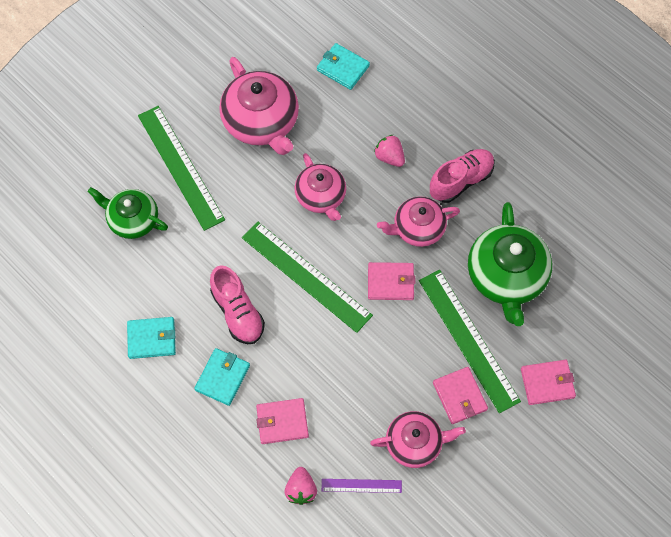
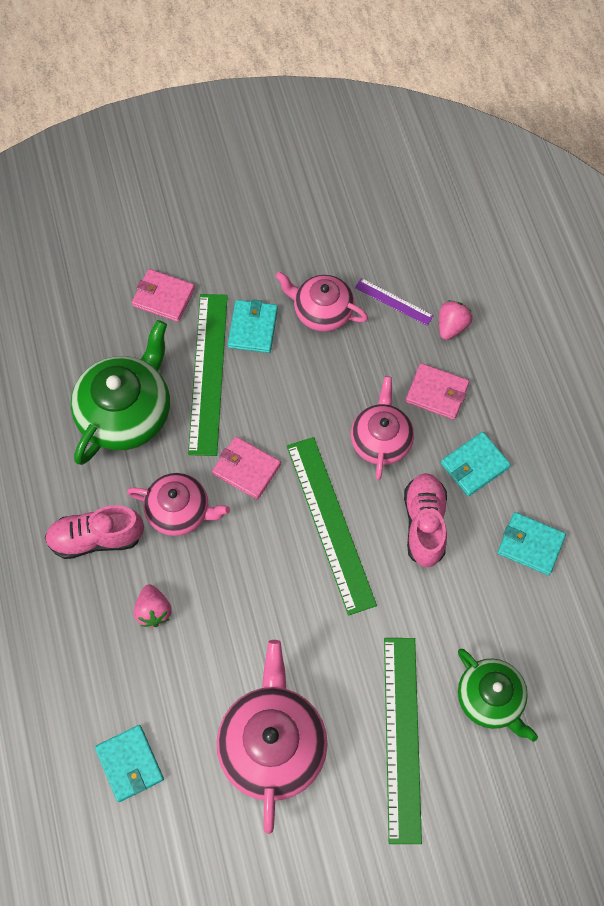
camera: 150 degrees left, 0 degrees up
pink teapot [295,153,346,221] -> pink teapot moved to [351,376,414,480]
pink wallet [433,367,488,424] -> turquoise wallet [228,299,278,353]

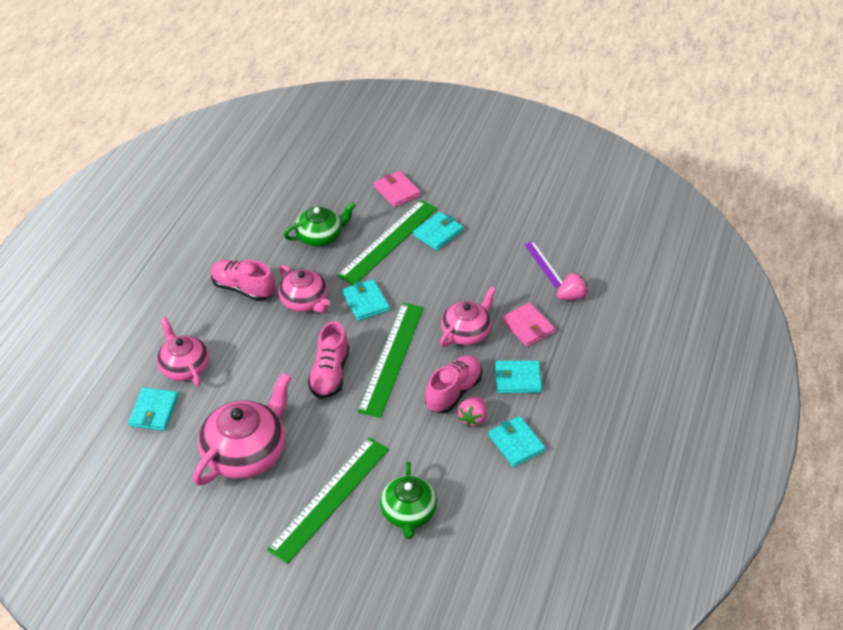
camera: 35 degrees right, 20 degrees down
green teapot [71,320,170,465] -> green teapot [284,202,356,247], size x0.64
pink strawberry [134,584,172,627] -> pink strawberry moved to [458,397,487,427]
pink wallet [212,436,281,500] -> turquoise wallet [342,279,390,321]
pink teapot [275,272,368,332] -> pink teapot moved to [157,317,209,386]
none -> pink shoe [308,321,349,399]

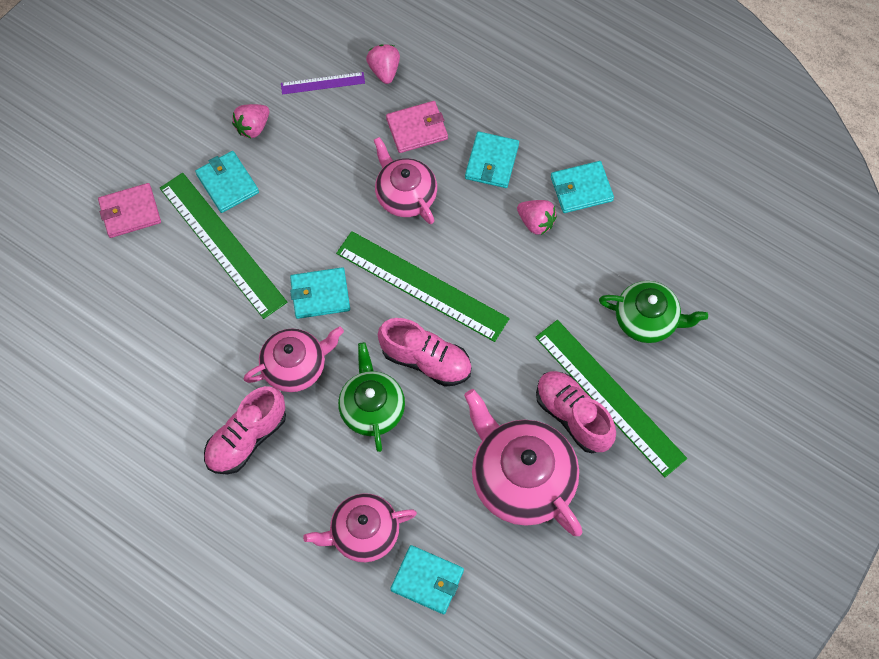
camera: 75 degrees left, 20 degrees up
green teapot [284,202,356,247] -> green teapot moved to [338,342,405,452]
pink shoe [425,355,482,414] -> pink shoe moved to [536,371,616,453]
none -> pink strawberry [232,104,269,138]

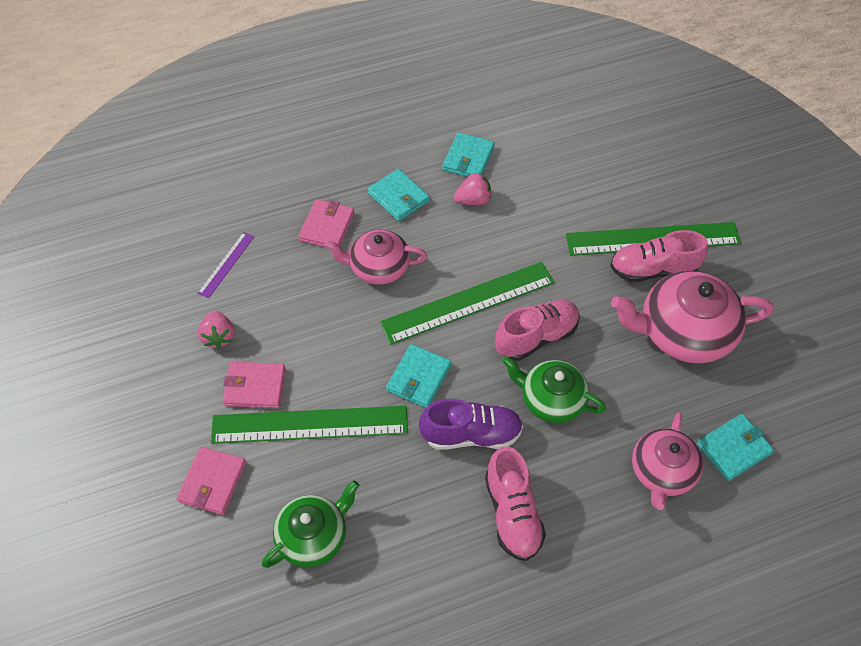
camera: 55 degrees left, 10 degrees down
turquoise wallet [195,151,259,213] -> pink wallet [222,362,286,408]
pink teapot [243,326,344,392] -> purple shoe [419,399,523,450]
pink strawberry [366,44,400,84] -> none
green teapot [599,281,708,343] -> green teapot moved to [262,480,359,568]

